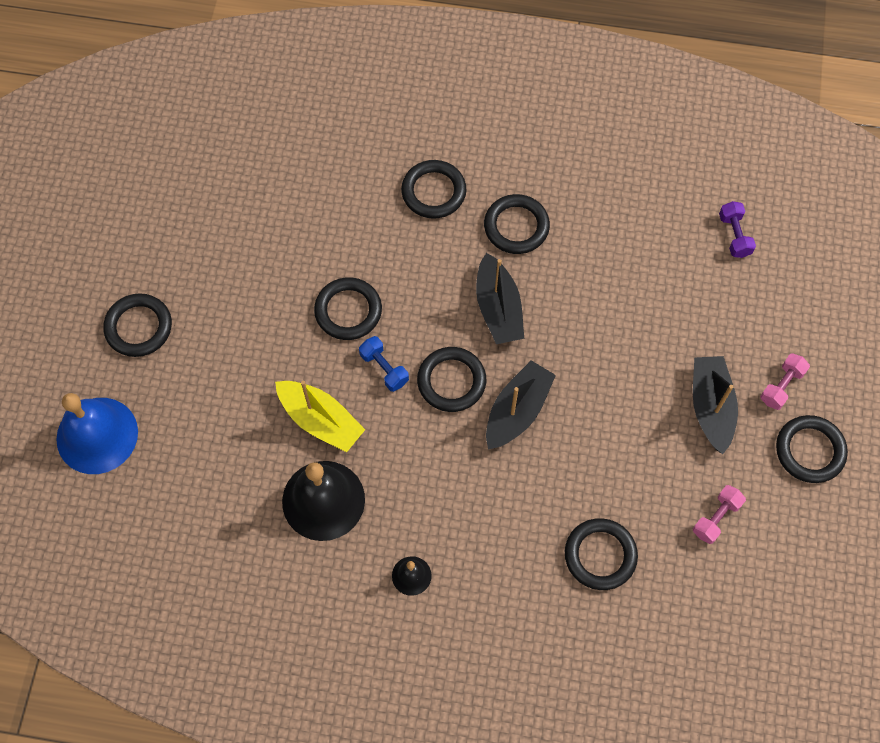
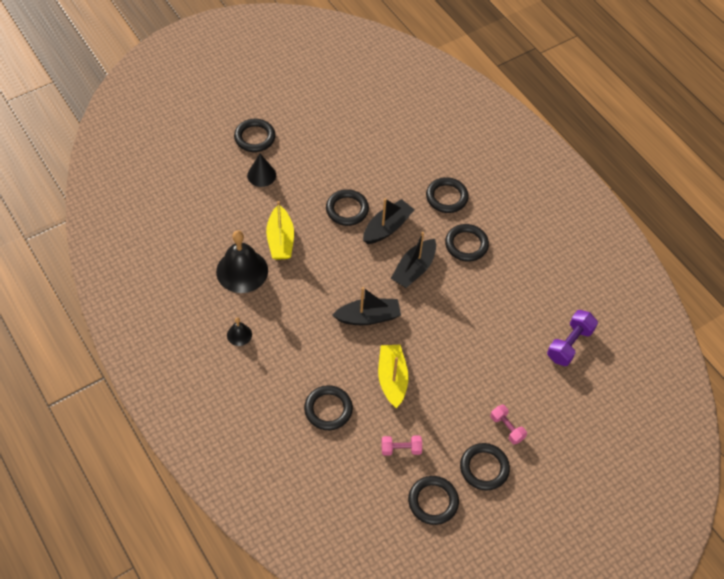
camera: 45 degrees right, 10 degrees down
blue bell [56,393,138,474] -> none
blue dumbbell [359,336,409,392] -> none
black ring [417,347,486,412] -> black ring moved to [408,476,459,525]
black boat [693,356,738,454] -> black boat moved to [363,198,415,244]
purple dumbbell [719,201,756,258] -> purple dumbbell [547,310,598,366], size x1.55
pink dumbbell [760,353,810,410] -> pink dumbbell turned 60 degrees clockwise [490,405,527,445]
none -> black cone [247,154,276,187]
none -> yellow boat [378,345,409,408]

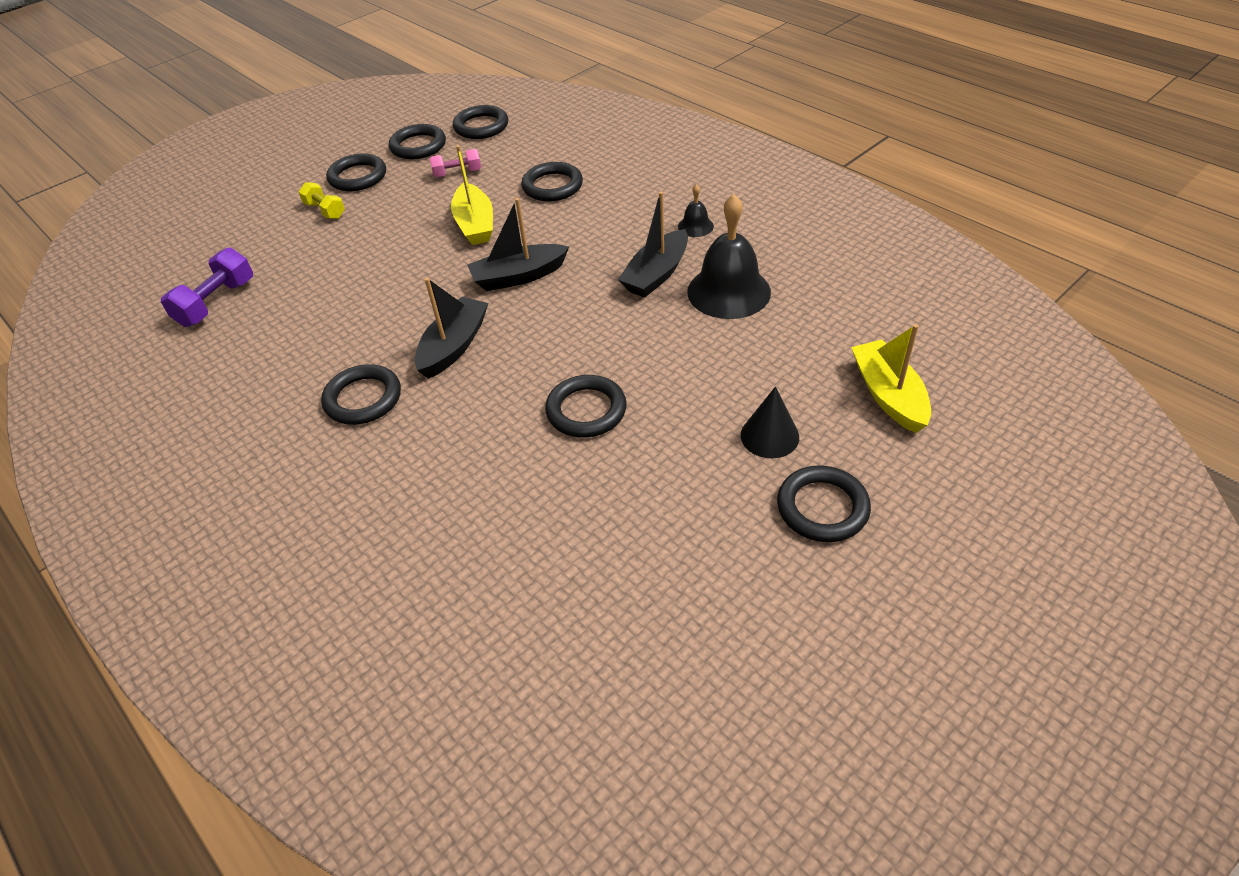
camera: 175 degrees right, 10 degrees down
yellow boat [266,201,294,260] -> yellow boat moved to [851,324,931,433]
black boat [363,198,415,244] -> black boat moved to [618,191,688,298]
black ring [426,177,469,213] -> black ring moved to [453,105,508,139]
pink dumbbell [490,405,527,445] -> yellow dumbbell [299,182,345,219]

